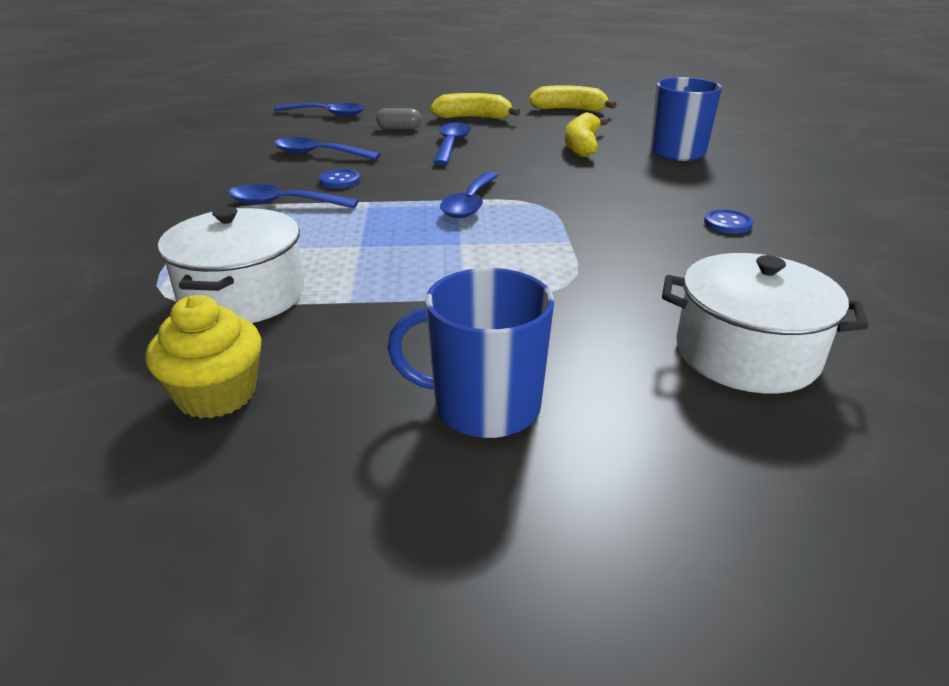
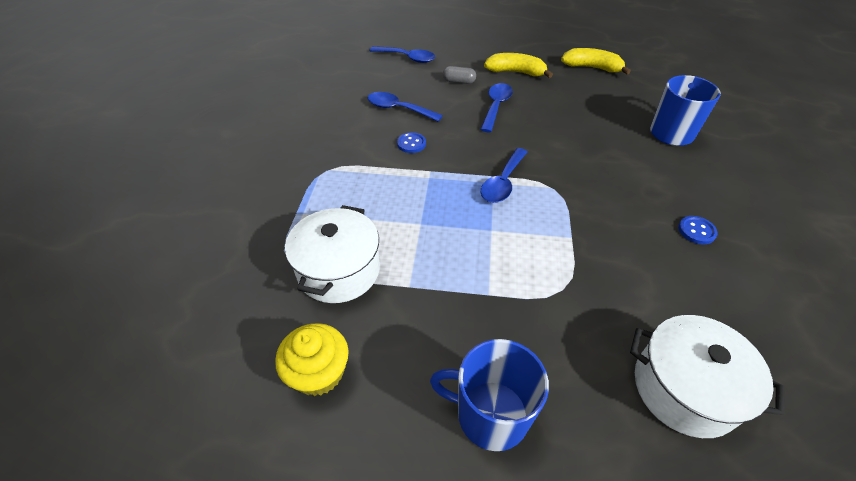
camera: 10 degrees right, 15 degrees up
blue spoon [228,184,359,208] -> none
yellow banana [565,112,609,157] -> none

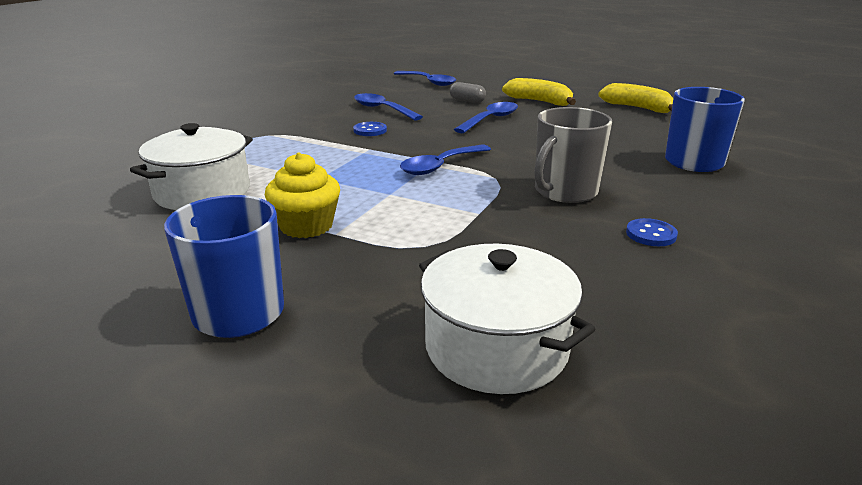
camera: 20 degrees right, 20 degrees down
yellow cupcake [275,323,349,396] -> yellow cupcake moved to [265,152,340,238]
none -> grey mug [534,107,612,203]

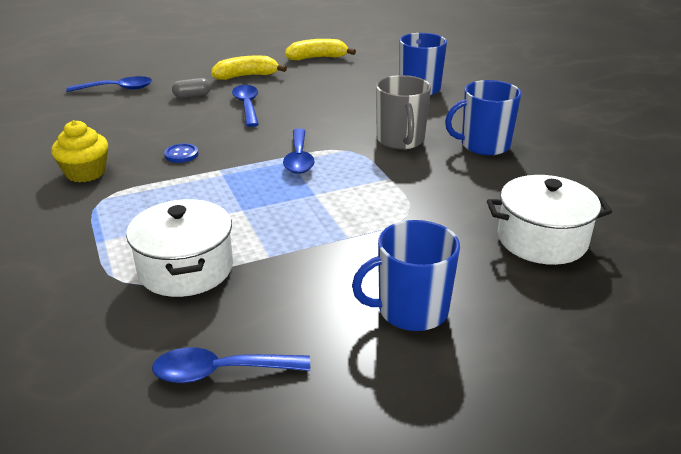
camera: 50 degrees left, 5 degrees up
yellow cupcake [265,152,340,238] -> yellow cupcake moved to [51,120,108,183]
blue spoon [354,93,423,121] -> blue spoon moved to [152,347,310,383]
blue button [626,218,678,246] -> blue mug [445,80,521,155]

